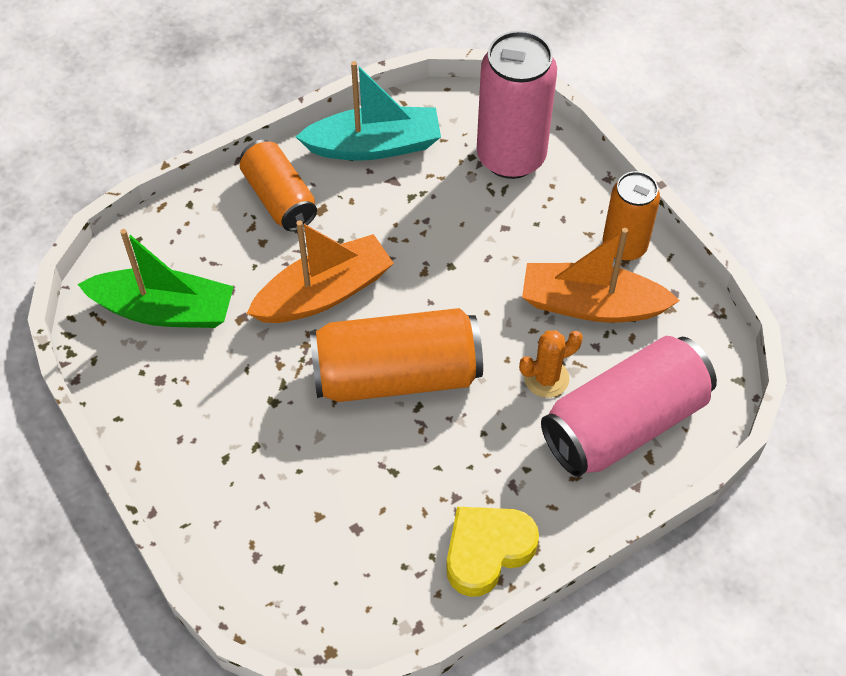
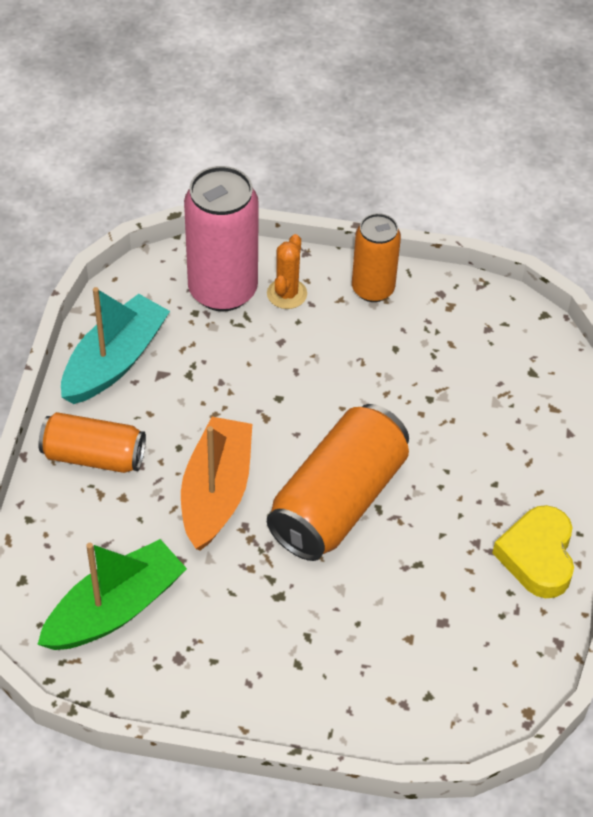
camera: 50 degrees left, 5 degrees down
orange cactus [519,330,583,398] -> orange cactus moved to [267,234,307,309]
orange boat [522,228,680,323] -> none
pink can [541,336,717,477] -> none

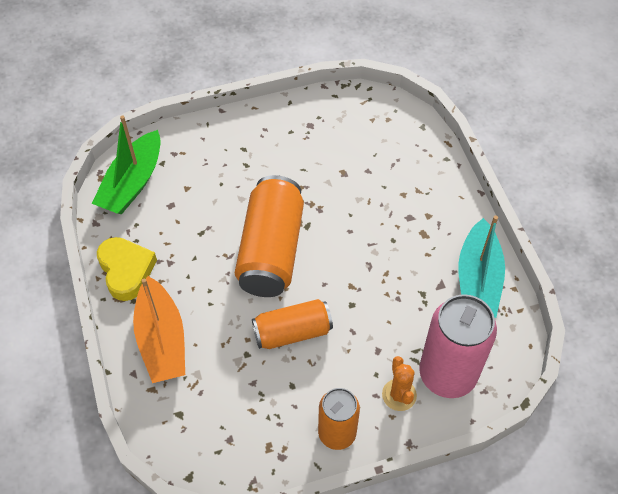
camera: 155 degrees right, 5 degrees up
green boat [37,539,187,650] -> green boat moved to [92,115,161,214]
orange can [38,412,146,473] -> orange can moved to [252,299,333,349]
orange boat [181,417,252,551] -> orange boat moved to [133,276,185,383]

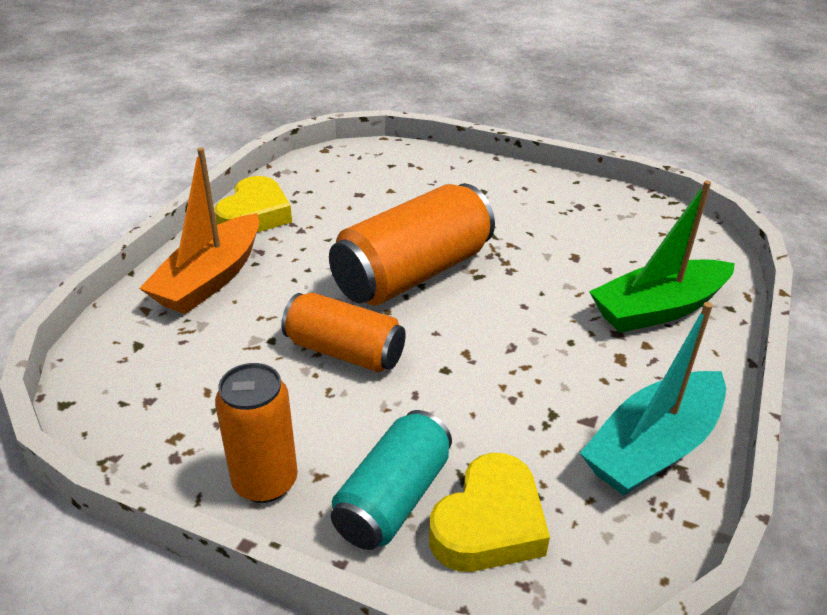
camera: 40 degrees right, 20 degrees down
green boat [92,115,161,214] -> green boat moved to [589,181,735,333]
orange cactus [382,356,417,411] -> turquoise can [331,410,452,550]
pink can [419,294,497,398] -> yellow heart [429,453,550,572]

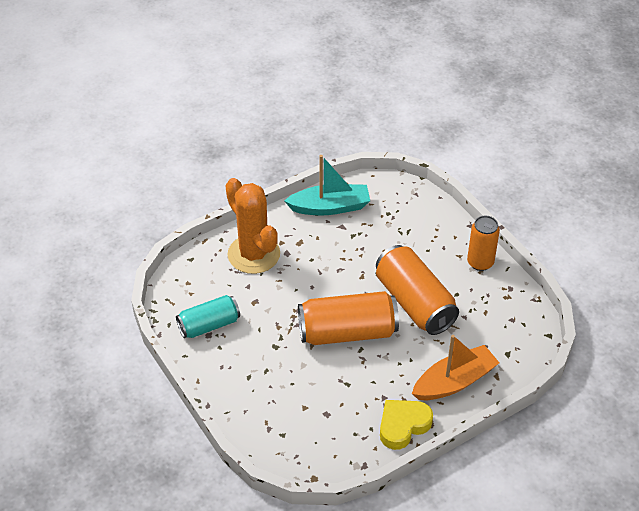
camera: 145 degrees left, 10 degrees up
orange can [281,293,406,372] -> orange can [376,245,459,335], size x1.60
turquoise can [331,410,452,550] -> turquoise can moved to [176,295,240,338]
yellow heart [429,453,550,572] -> none
green boat [589,181,735,333] -> orange cactus [226,178,280,274]

